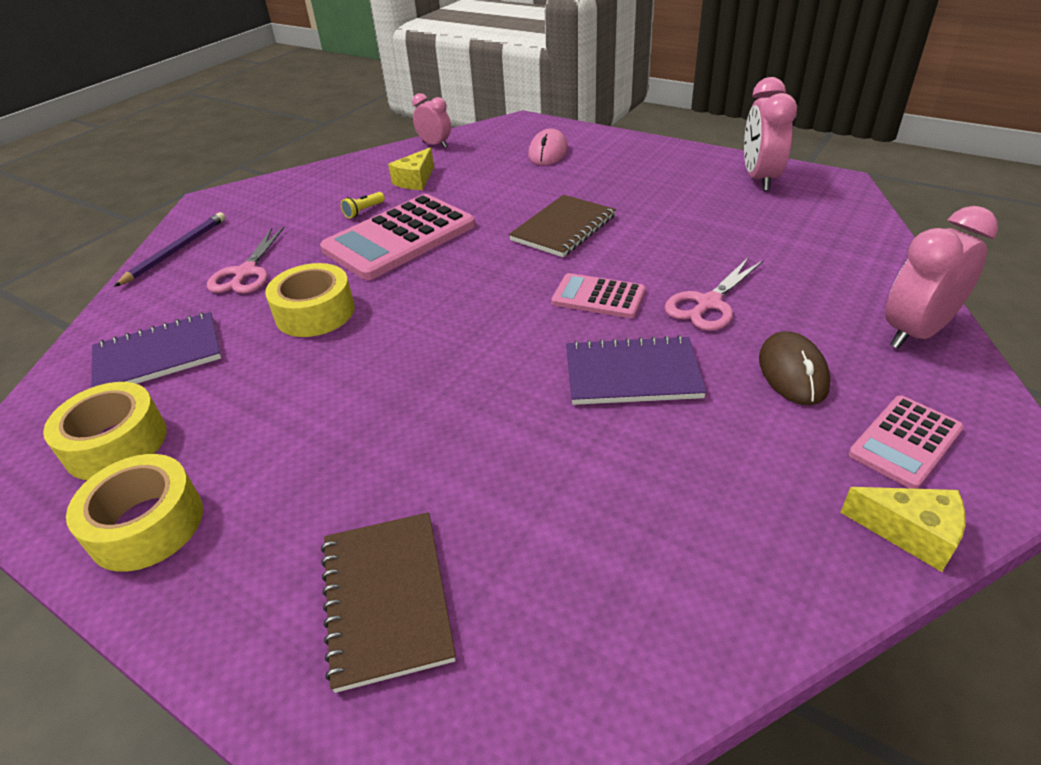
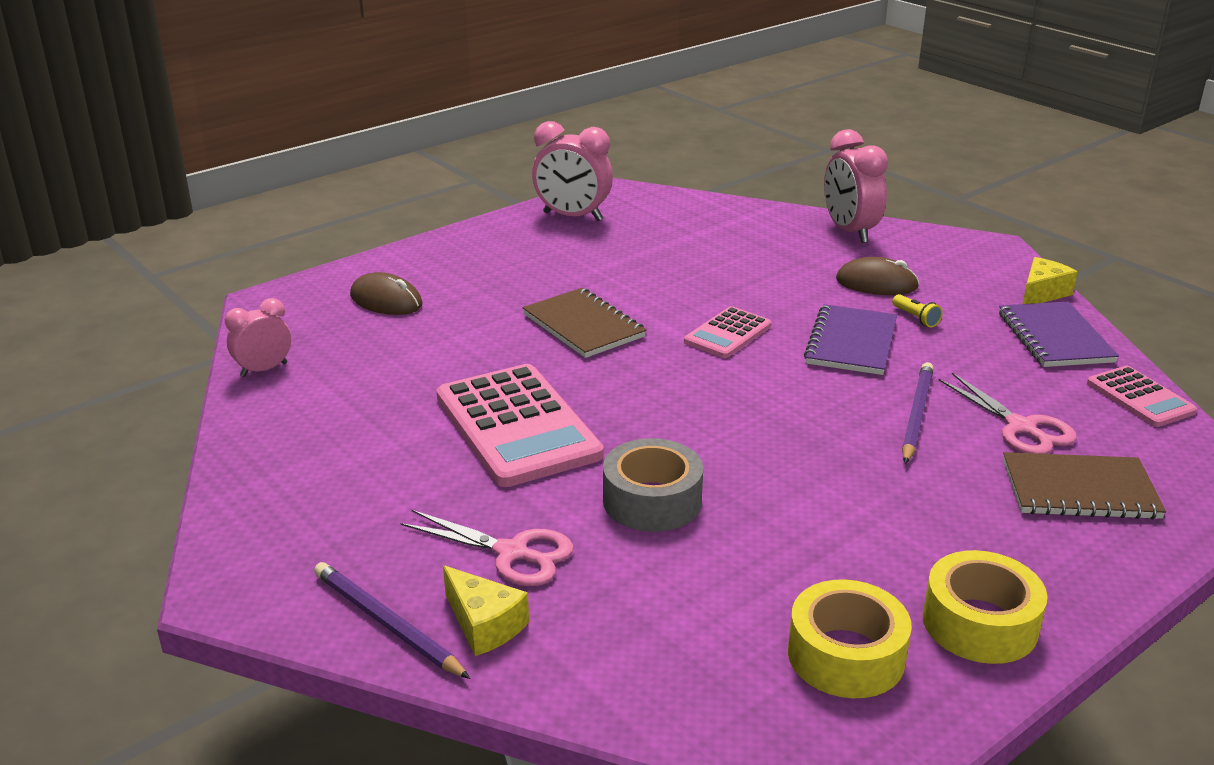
camera: 75 degrees left, 10 degrees down
purple notebook [91,312,221,388] -> purple notebook moved to [999,301,1119,367]
yellow tape [265,263,355,337] -> grey tape [603,438,703,532]
yellow flashlight [341,192,385,218] -> yellow flashlight moved to [892,294,943,327]
yellow cheese [388,147,434,190] -> yellow cheese moved to [443,565,529,656]
pink mouse [528,128,568,165] -> brown mouse [350,272,423,315]
pink scissors [665,257,764,331] -> pink scissors moved to [938,373,1077,454]
pink calculator [848,395,964,489] -> pink calculator moved to [1087,366,1197,427]
none -> purple pencil [902,362,934,464]

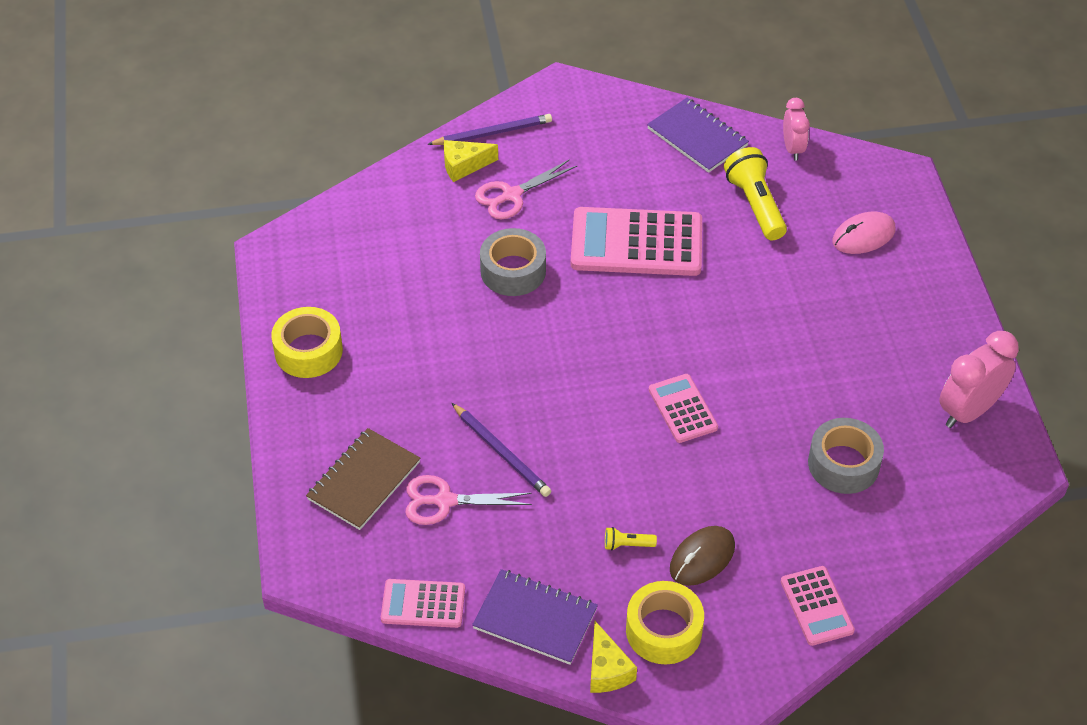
camera: 120 degrees right, 20 degrees up
brown mouse [350,272,423,315] -> pink mouse [832,211,895,254]
brown notebook [523,288,647,358] -> none
yellow tape [788,579,912,698] -> yellow tape moved to [626,581,704,664]
purple notebook [804,304,897,375] -> purple notebook moved to [647,98,749,173]
pink clock [824,129,888,243] -> pink calculator [781,566,855,646]
none -> yellow flashlight [724,147,787,240]
none -> grey tape [808,418,884,494]

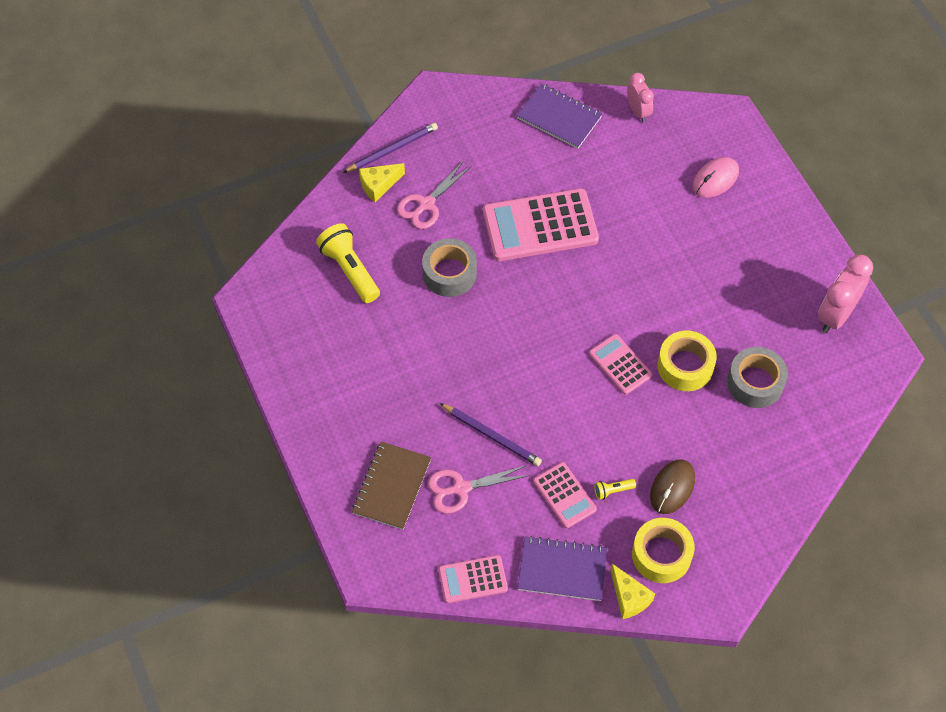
camera: 15 degrees left, 10 degrees up
yellow tape [271,307,343,378] -> yellow tape moved to [657,331,717,391]
yellow flashlight [724,147,787,240] -> yellow flashlight moved to [316,223,380,303]
pink calculator [781,566,855,646] -> pink calculator moved to [533,462,597,528]

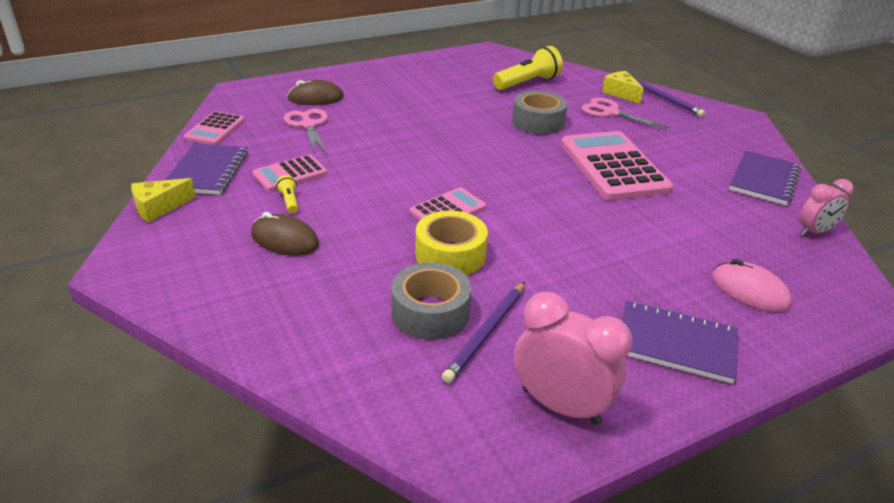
camera: 85 degrees right, 25 degrees down
brown notebook [352,441,431,530] -> brown mouse [288,80,344,105]
pink calculator [439,555,508,603] -> pink calculator turned 150 degrees counterclockwise [184,111,245,145]
purple pencil [440,403,542,466] -> purple pencil moved to [442,282,525,383]
yellow tape [632,518,695,583] -> none
none -> purple notebook [621,301,738,384]

